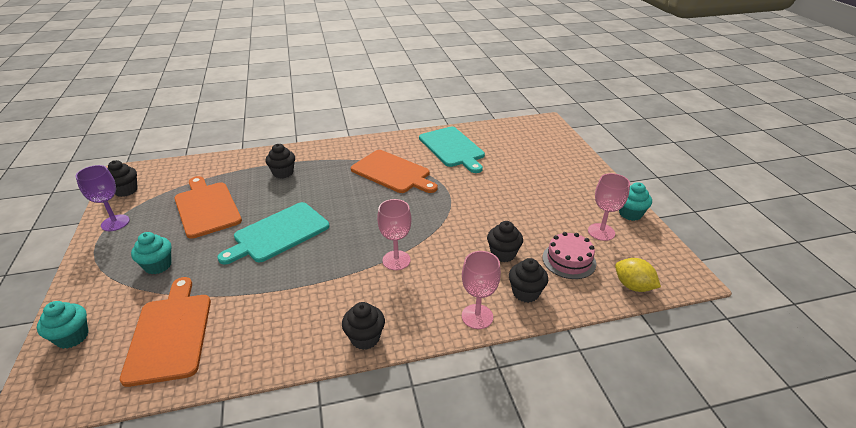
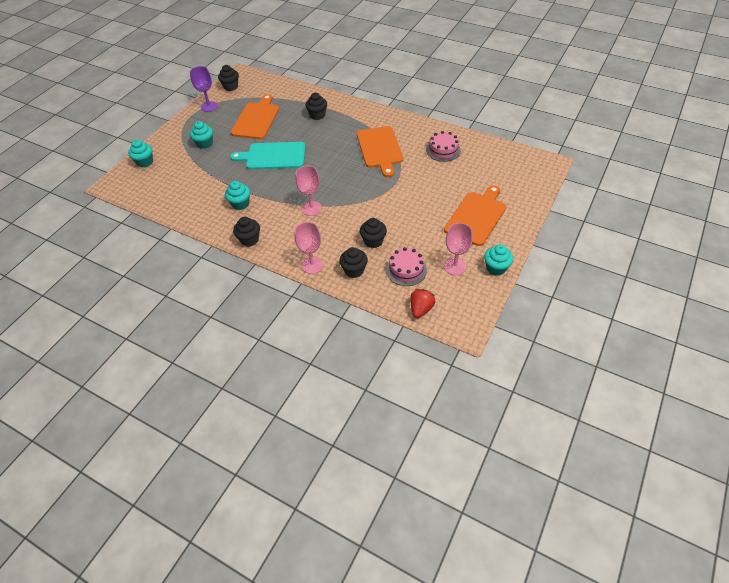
camera: 45 degrees right, 15 degrees up
orange cutting board [120,277,211,387] -> orange cutting board moved to [444,185,506,246]
turquoise cutting board [419,127,485,173] -> pink cake [426,131,461,162]
yellow lemon [615,258,661,292] -> red strawberry [410,289,435,318]
none -> turquoise cupcake [225,181,250,210]

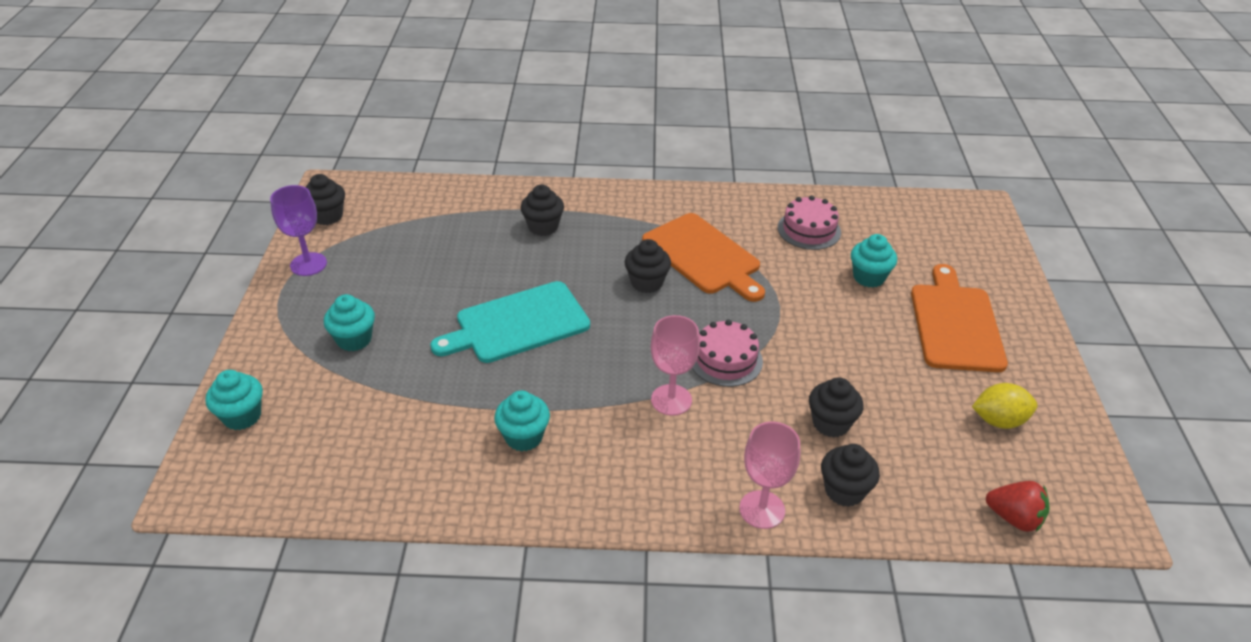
camera: 30 degrees left, 10 degrees down
orange cutting board [231,94,279,139] -> none
black cupcake [233,217,260,247] -> black cupcake moved to [625,239,671,293]
pink cake [386,247,427,286] -> pink cake moved to [692,320,763,387]
red strawberry [410,289,435,318] -> red strawberry turned 120 degrees clockwise [986,481,1050,532]
pink goblet [444,223,473,275] -> yellow lemon [972,383,1038,429]
turquoise cupcake [484,244,513,276] -> turquoise cupcake moved to [851,234,897,288]

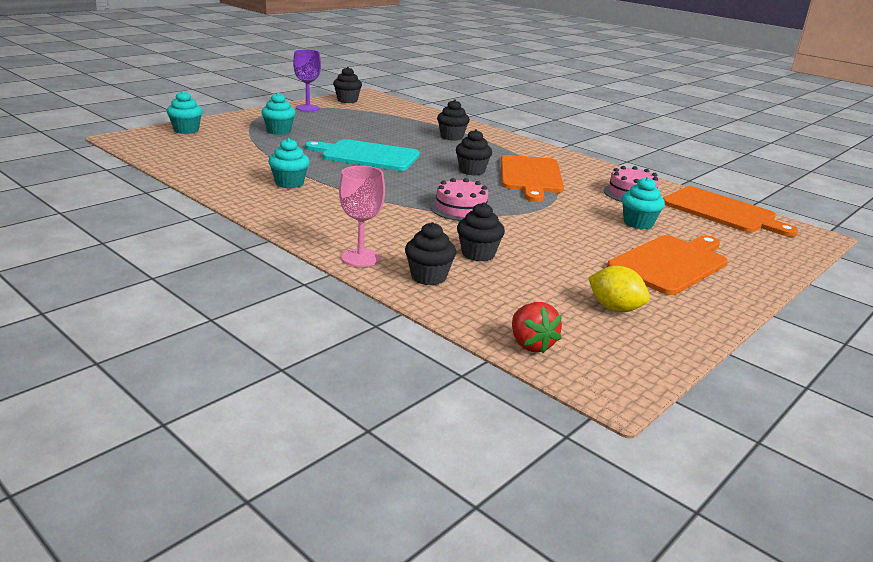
camera: 40 degrees right, 15 degrees down
pink goblet [651,315,700,416] -> none
none -> orange cutting board [663,186,798,237]

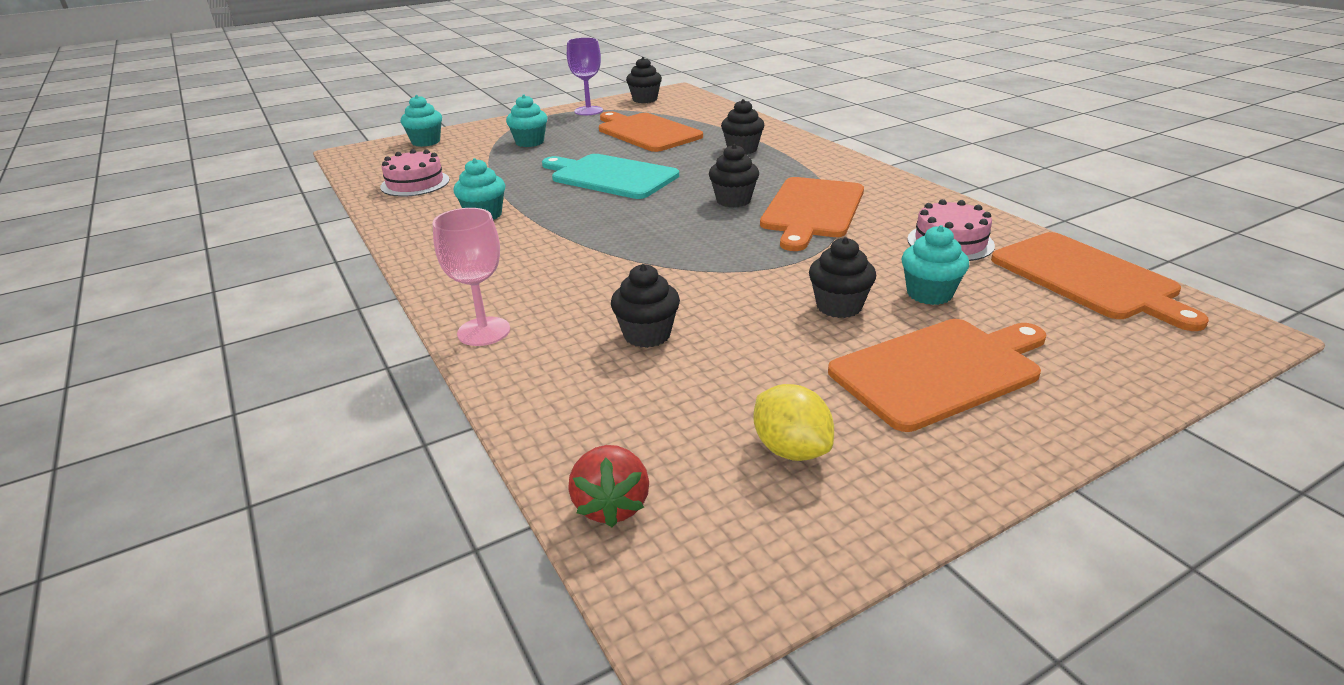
camera: 20 degrees right, 5 degrees up
black cupcake [405,222,456,285] -> black cupcake moved to [809,237,876,318]
pink cake [431,178,488,221] -> pink cake moved to [380,149,450,197]
none -> orange cutting board [599,111,703,152]

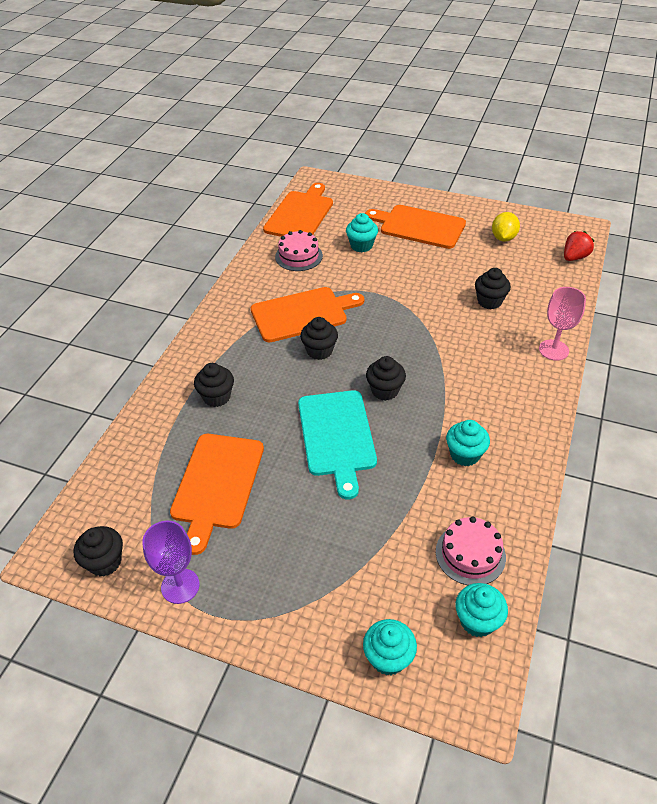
camera: 130 degrees left, 15 degrees up
turquoise cupcake [506,95,547,147] -> turquoise cupcake moved to [455,583,508,637]
black cupcake [809,237,876,318] -> black cupcake moved to [366,356,406,401]

